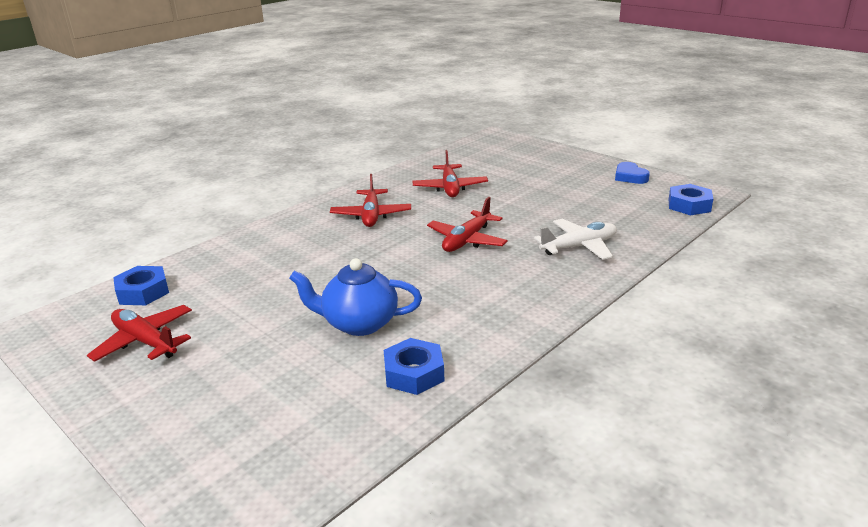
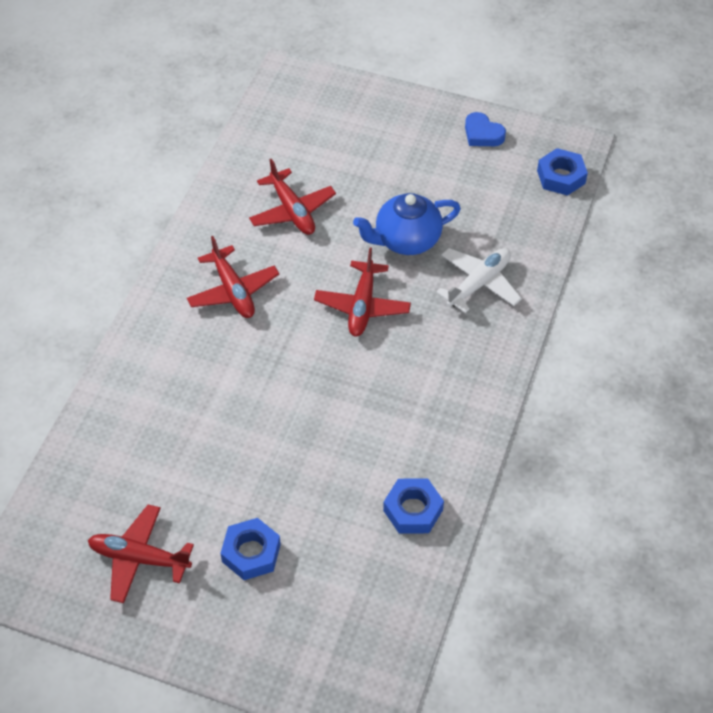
camera: 25 degrees left, 25 degrees up
blue nut [113,266,169,305] -> blue nut moved to [220,518,281,580]
blue teapot [289,258,422,336] -> blue teapot moved to [353,193,461,255]

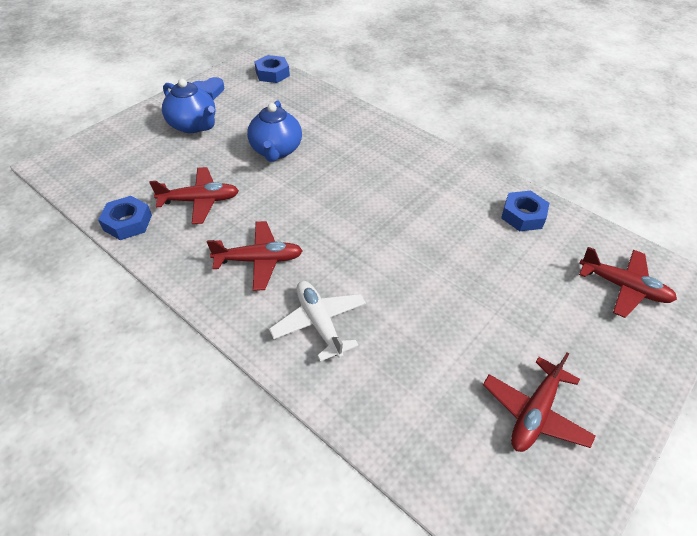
camera: 70 degrees left, 5 degrees down
blue nut [220,518,281,580] -> blue nut moved to [98,196,152,240]
red plane [314,247,411,337] -> red plane moved to [579,247,677,318]
white plane [436,248,522,313] -> white plane moved to [269,281,366,362]
none -> blue teapot [162,79,215,133]

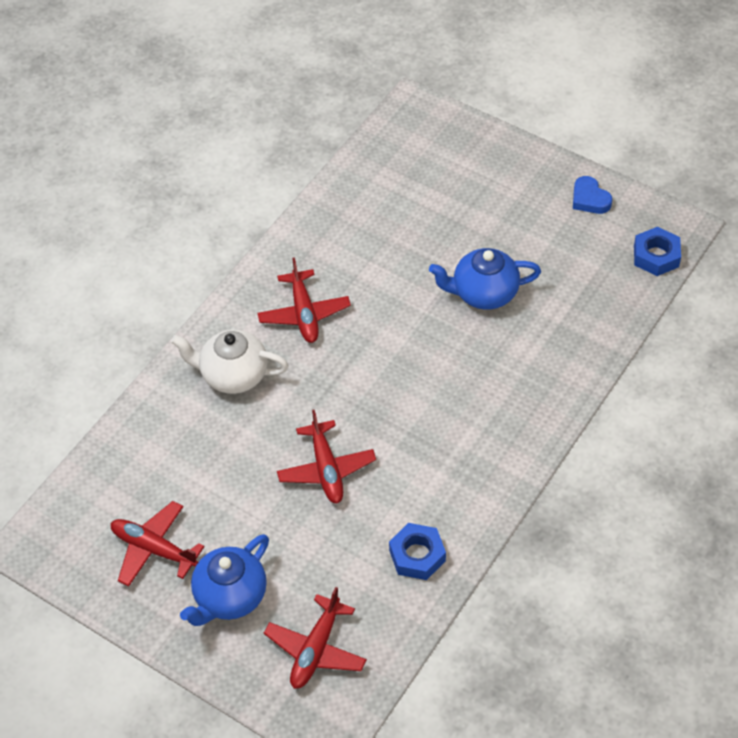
camera: 85 degrees right, 5 degrees up
blue nut [98,196,152,240] -> none
red plane [149,167,239,224] -> red plane moved to [277,409,376,503]
blue teapot [162,79,215,133] -> blue teapot moved to [180,534,269,626]
white plane [269,281,366,362] -> white teapot [171,330,289,394]

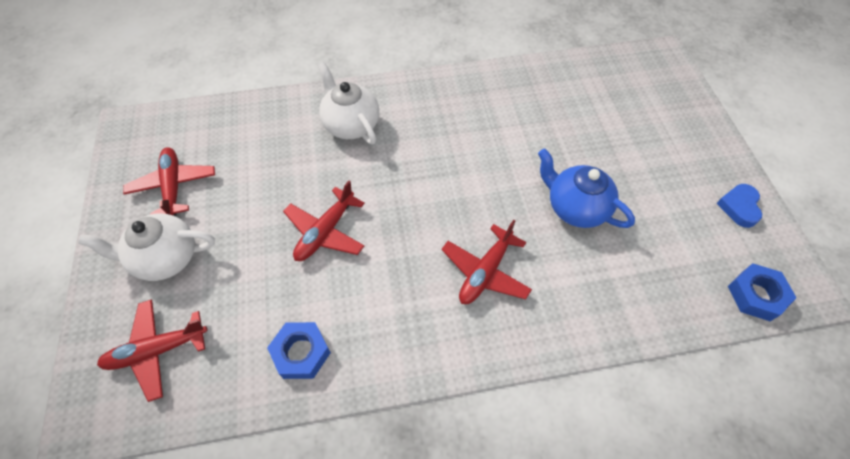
camera: 45 degrees right, 5 degrees up
blue teapot [180,534,269,626] -> white teapot [78,214,215,281]
red plane [257,258,351,343] -> red plane moved to [442,220,532,304]

